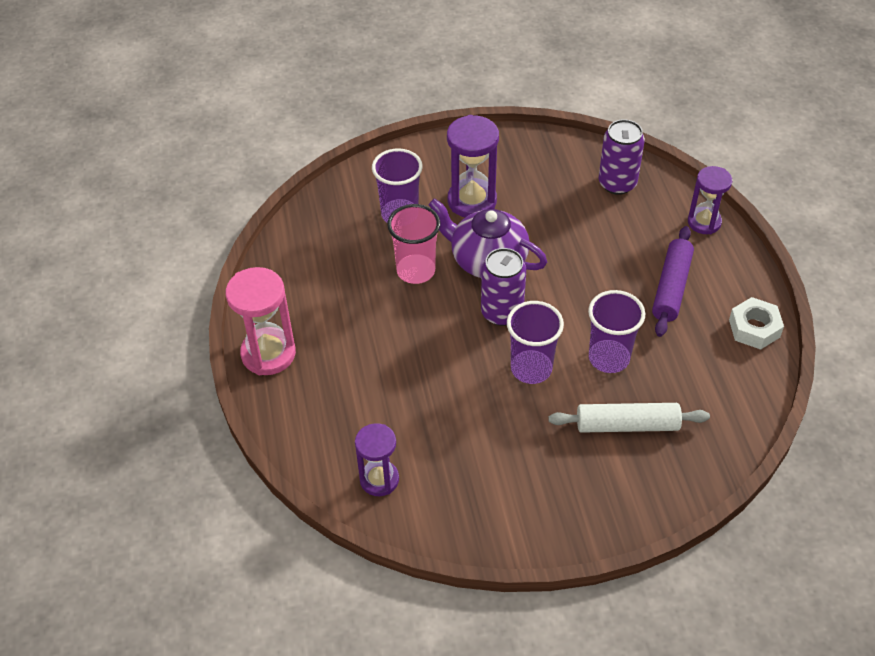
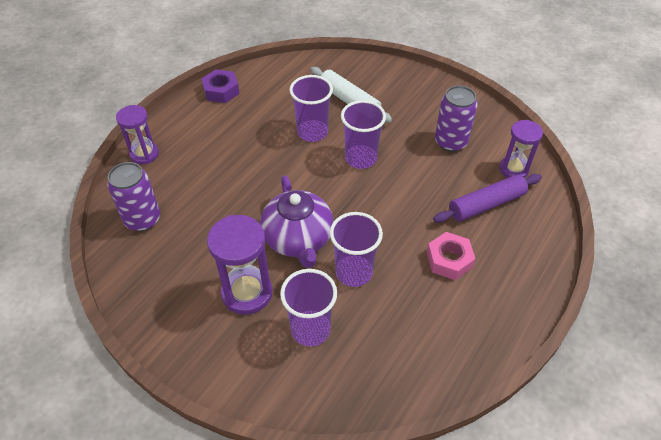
camera: 135 degrees left, 0 degrees up
pink hourglass [226,267,296,375] -> none
pink cup [387,204,440,284] -> purple cup [330,212,383,287]
purple can [481,248,526,326] -> purple can moved to [435,86,478,152]
purple rolling pin [652,226,694,337] -> purple rolling pin moved to [433,174,542,223]
white nut [729,297,784,350] -> purple nut [201,69,240,103]
none -> pink nut [427,232,475,280]

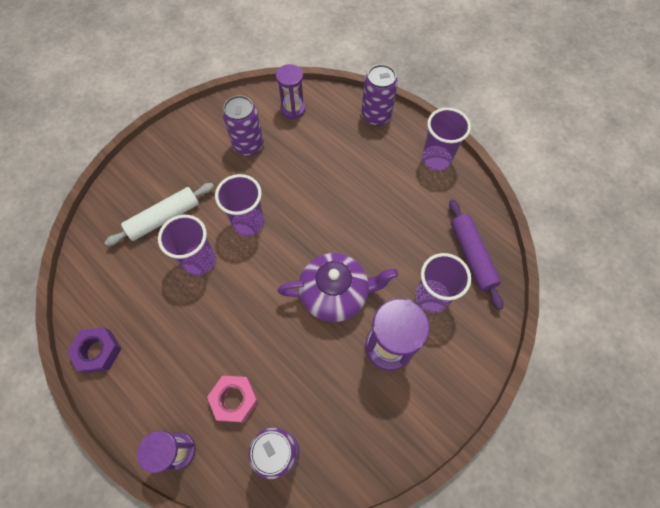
camera: 80 degrees left, 15 degrees up
purple cup [330,212,383,287] -> purple cup moved to [422,108,471,171]
pink nut [427,232,475,280] -> pink nut moved to [207,376,258,423]
purple rolling pin [433,174,542,223] -> purple rolling pin moved to [449,199,504,310]
none -> purple can [361,64,398,126]

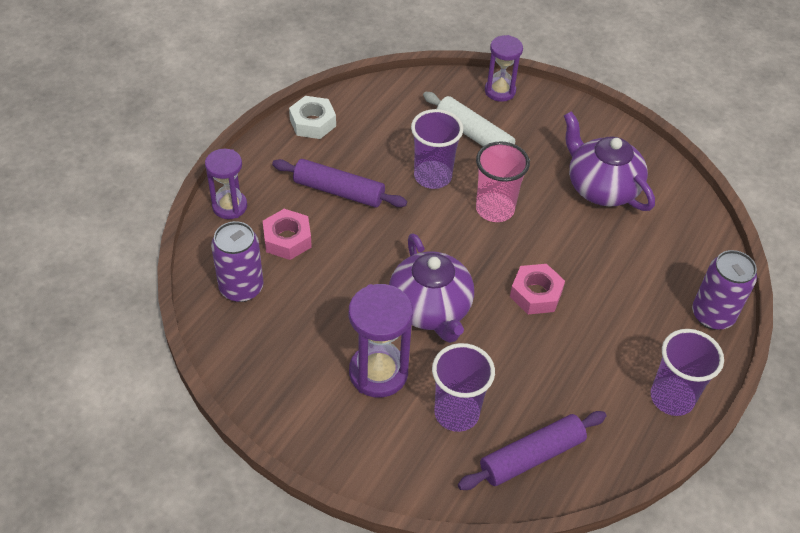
camera: 75 degrees right, 15 degrees down
purple nut [67,327,122,374] -> white nut [289,96,336,139]
purple cup [215,174,264,236] -> pink cup [476,141,530,222]
purple can [223,95,264,156] -> purple teapot [564,111,655,211]
purple hourglass [276,64,305,119] -> purple hourglass moved to [485,35,523,102]
none -> purple rolling pin [272,159,407,208]
none -> pink nut [510,264,565,314]

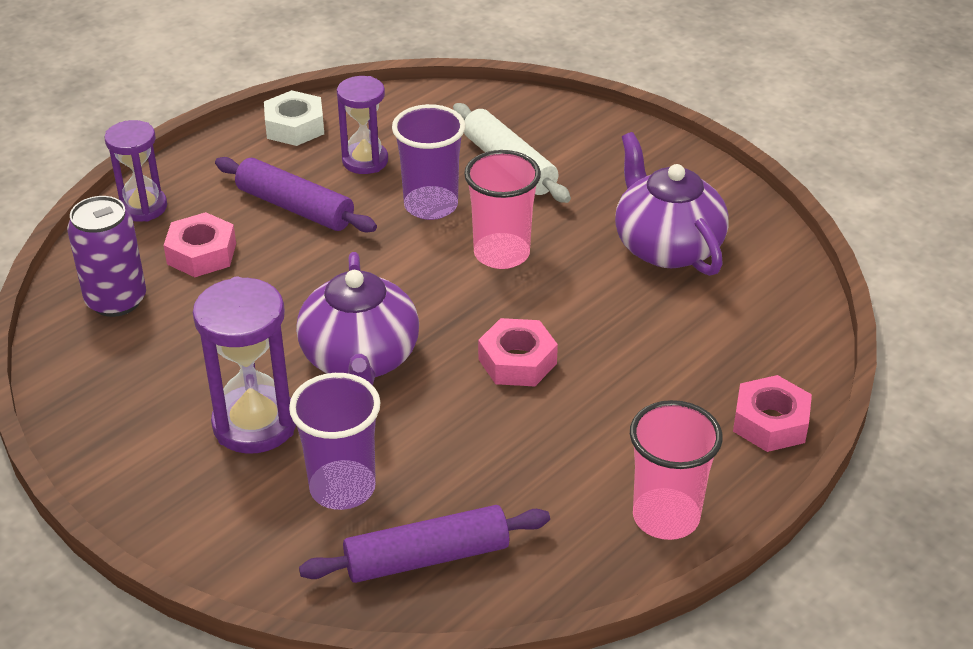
camera: 15 degrees right, 10 degrees down
purple hourglass [485,35,523,102] -> purple hourglass moved to [337,76,388,174]
purple cup [651,329,724,416] -> pink cup [630,400,723,540]
purple can [692,250,757,330] -> pink nut [733,375,812,452]

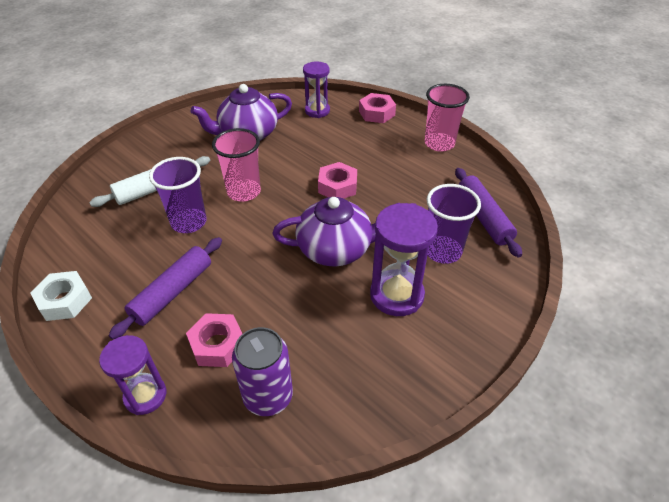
camera: 90 degrees left, 5 degrees up
purple hourglass [337,76,388,174] -> purple hourglass moved to [303,61,330,118]

